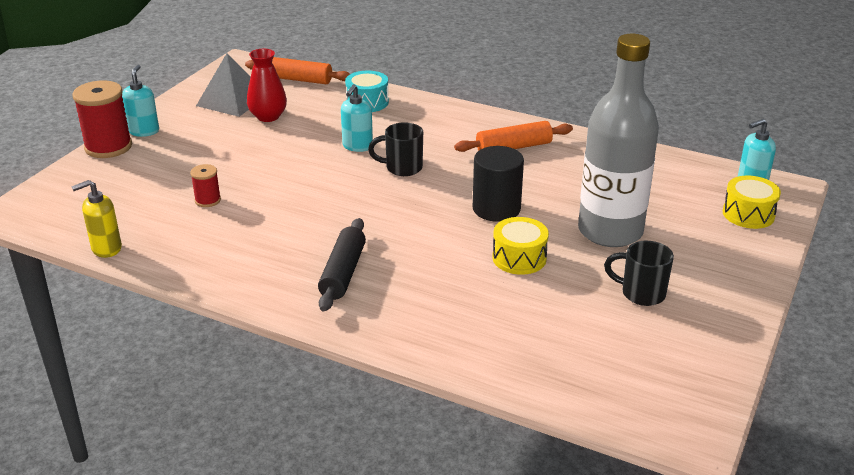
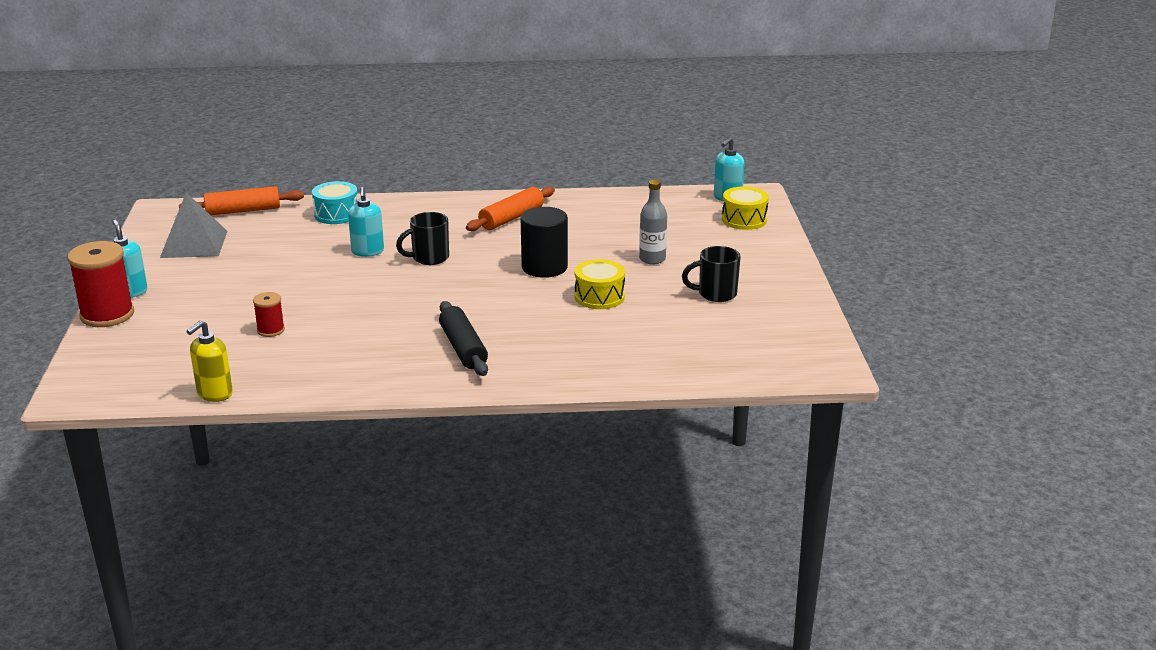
camera: 30 degrees left, 5 degrees down
red vase [247,49,287,122] -> none
grey bottle [578,34,659,247] -> grey bottle [639,180,667,264], size x0.45

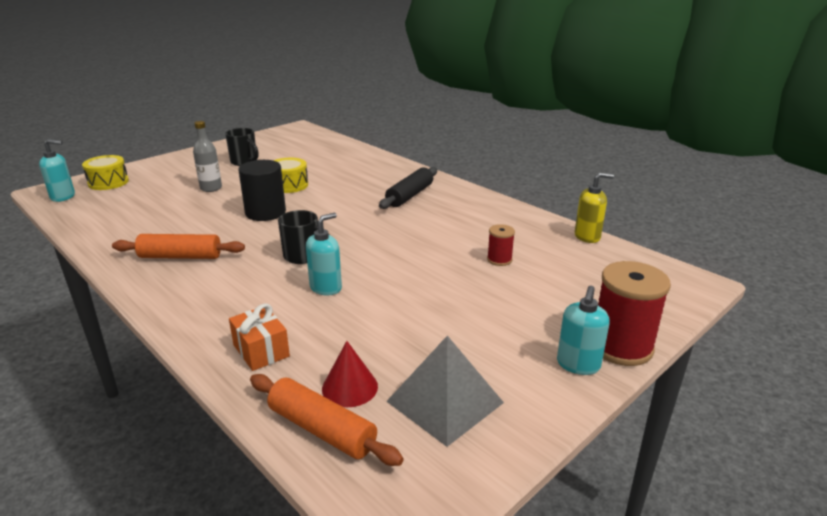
camera: 130 degrees left, 0 degrees up
turquoise drum [312,181,357,224] -> orange gift [229,303,290,371]
none -> red cone [322,341,378,407]

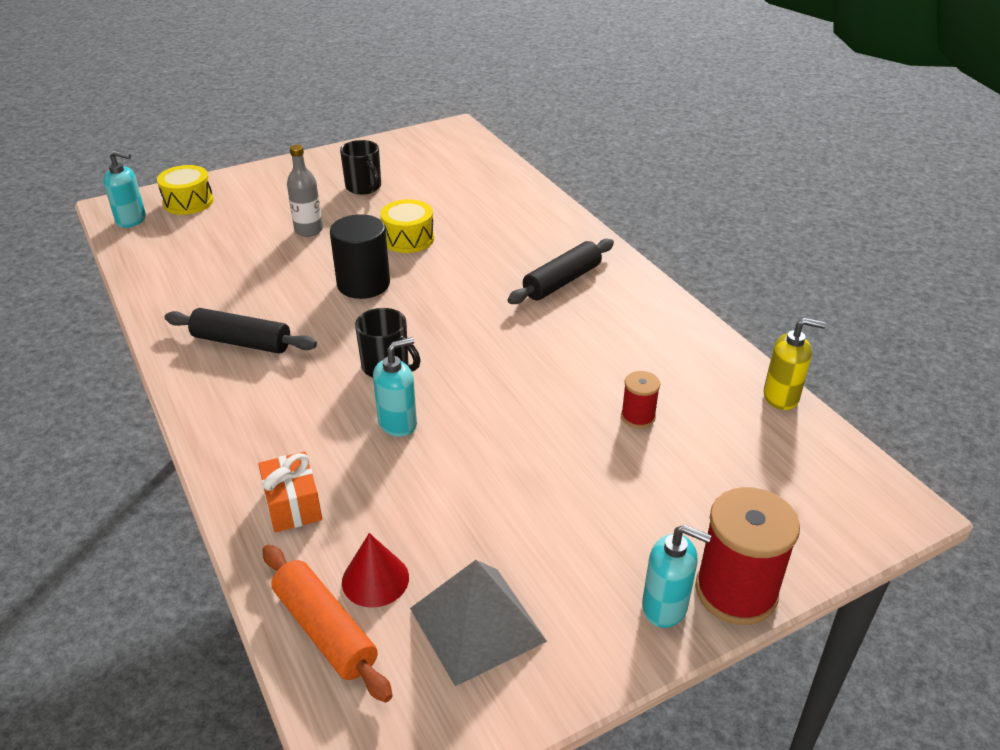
camera: 15 degrees right, 10 degrees up
orange rolling pin [112,234,245,259] -> black rolling pin [164,308,317,353]
turquoise soap dispenser [557,286,610,375] -> turquoise soap dispenser turned 105 degrees counterclockwise [642,524,712,628]

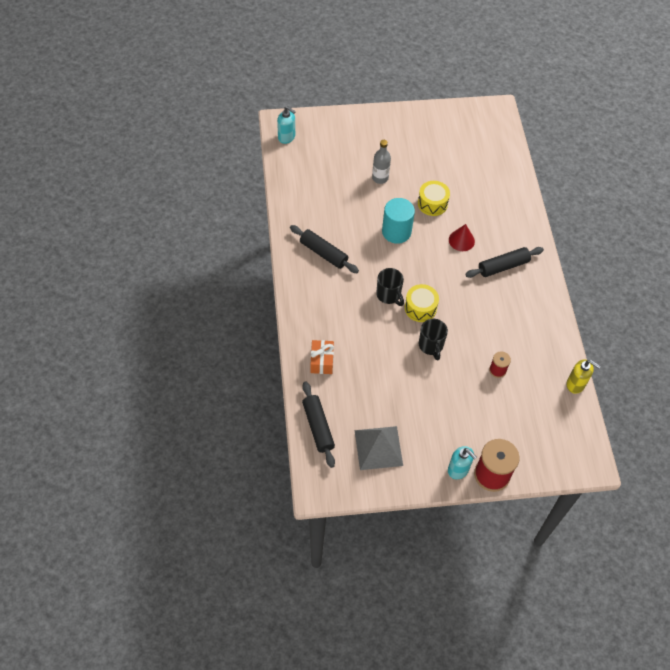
camera: 20 degrees right, 20 degrees up
yellow drum [157,165,214,215] -> yellow drum moved to [405,284,439,322]
orange rolling pin [262,545,392,702] -> black rolling pin [302,381,335,468]
black cylinder [330,214,390,299] -> turquoise cylinder [382,198,415,244]
black mug [340,140,381,195] -> black mug moved to [419,319,448,361]
red cone [342,533,409,608] -> red cone moved to [449,224,475,251]
turquoise soap dispenser [373,337,417,437] -> none

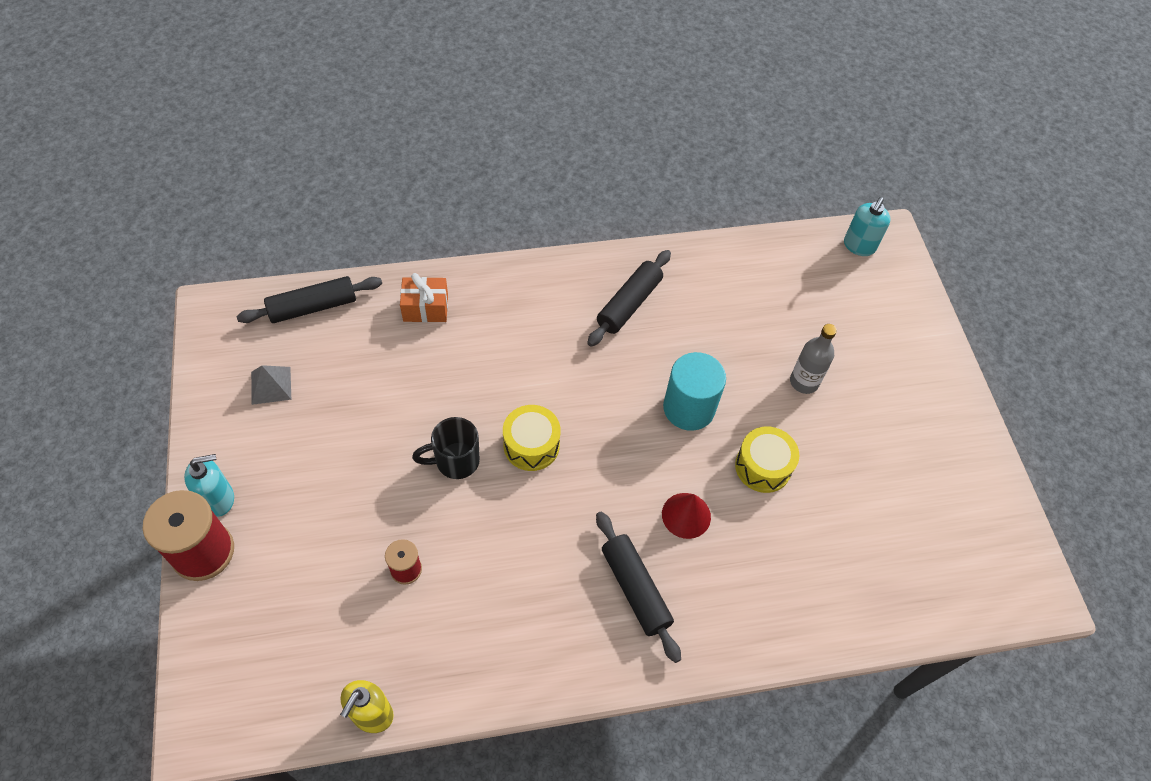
camera: 85 degrees right, 0 degrees up
grey pyramid [355,426,403,470] -> grey pyramid [251,365,291,405], size x0.57
black mug [376,268,404,306] -> none
turquoise soap dispenser [448,446,477,479] -> turquoise soap dispenser turned 150 degrees counterclockwise [184,454,234,517]

